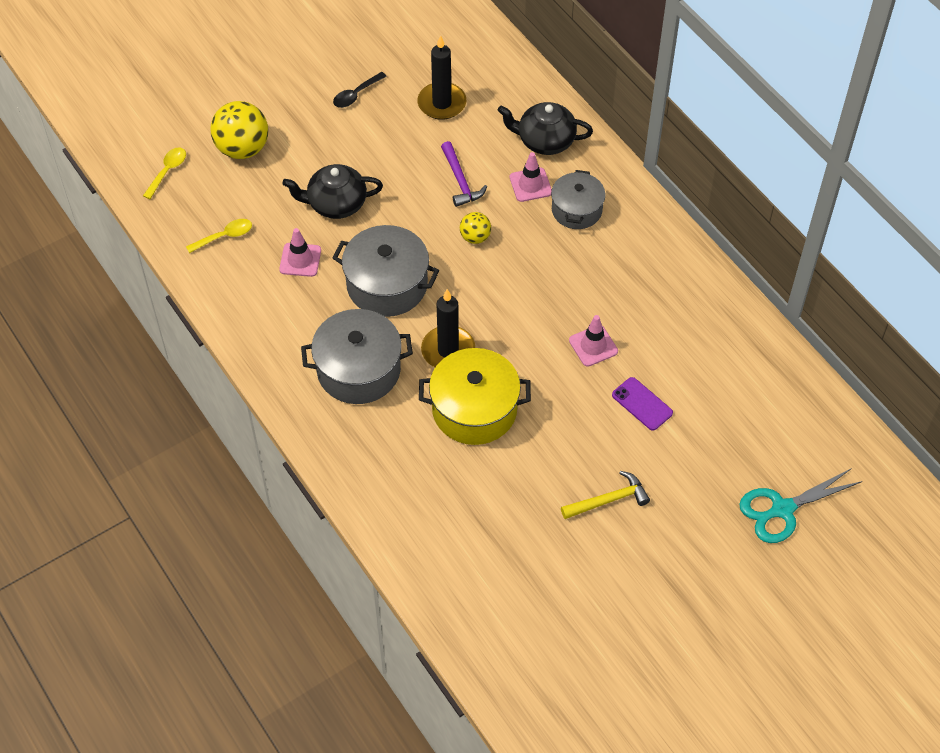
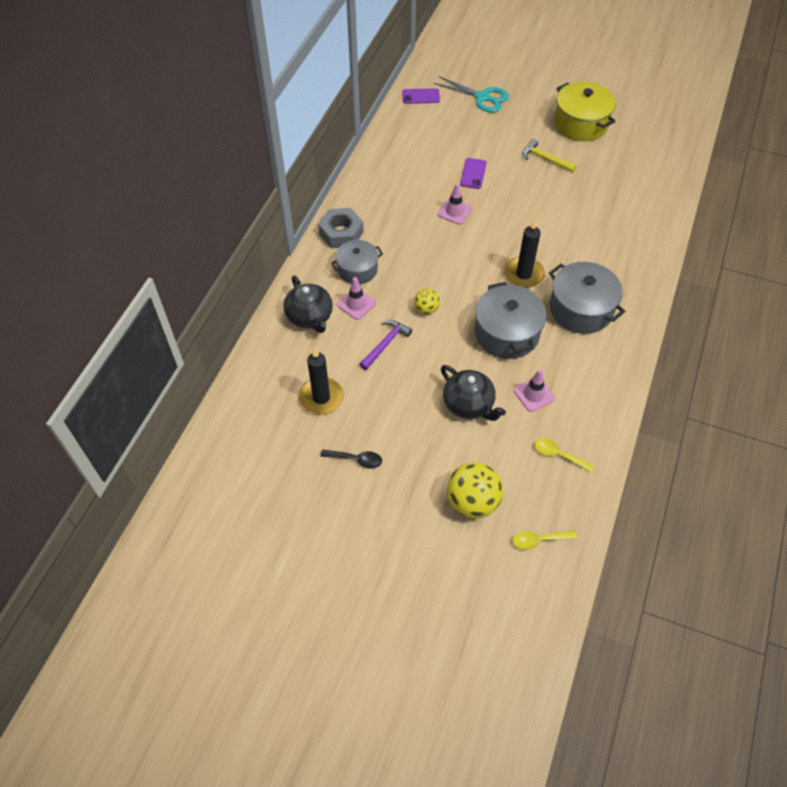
camera: 125 degrees left, 0 degrees up
yellow pot [419,348,531,445] -> yellow pot moved to [554,81,616,141]
none -> grey nut [318,208,364,248]
none -> purple phone [402,88,440,104]

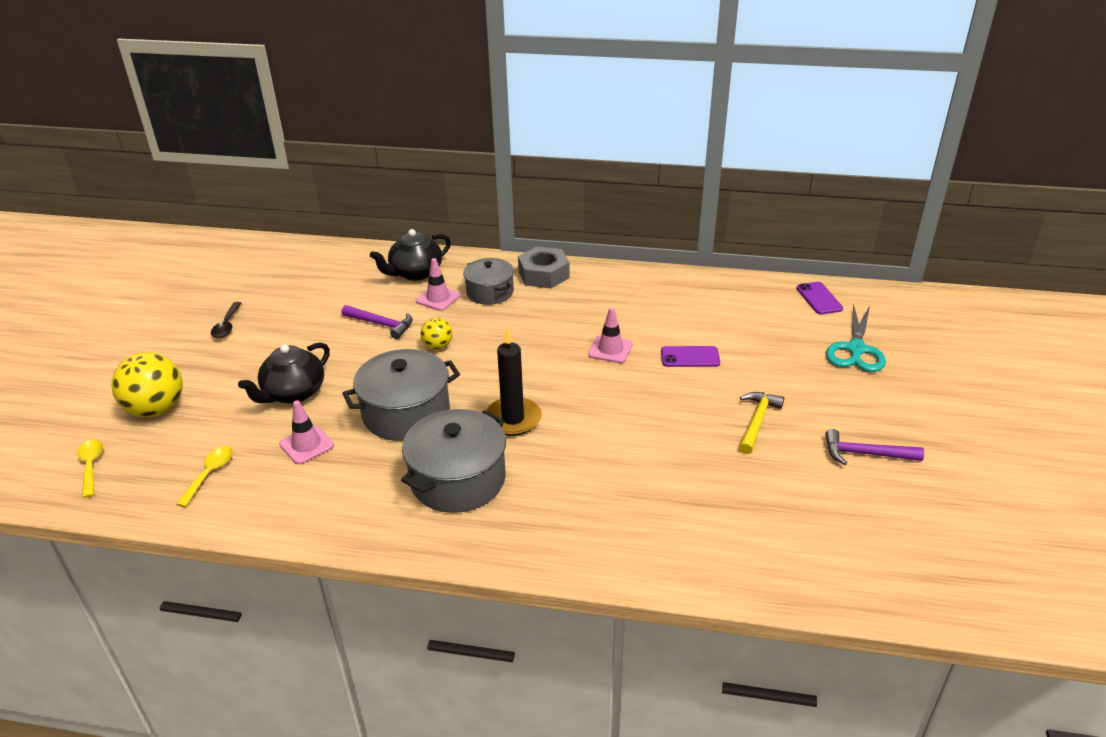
camera: 80 degrees right, 20 degrees down
black candle [299,347,344,414] -> none
yellow pot [554,81,616,141] -> purple hammer [825,429,924,465]

